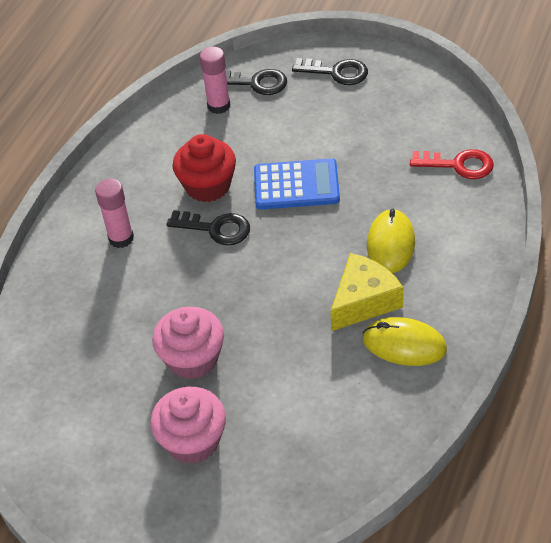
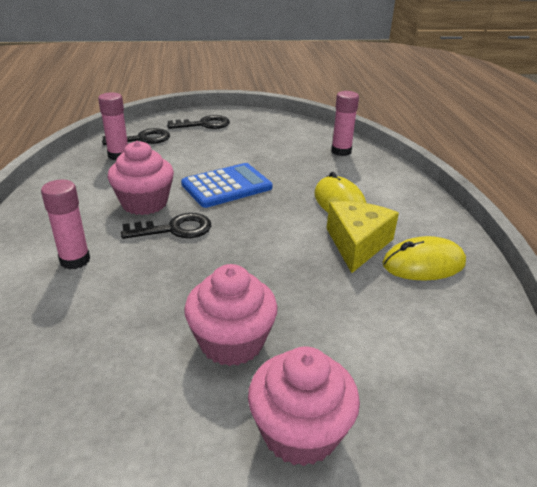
camera: 35 degrees left, 15 degrees down
red cupcake [172,134,236,202] -> pink cupcake [108,141,174,215]
red key [410,149,494,179] -> pink glue stick [331,91,359,156]

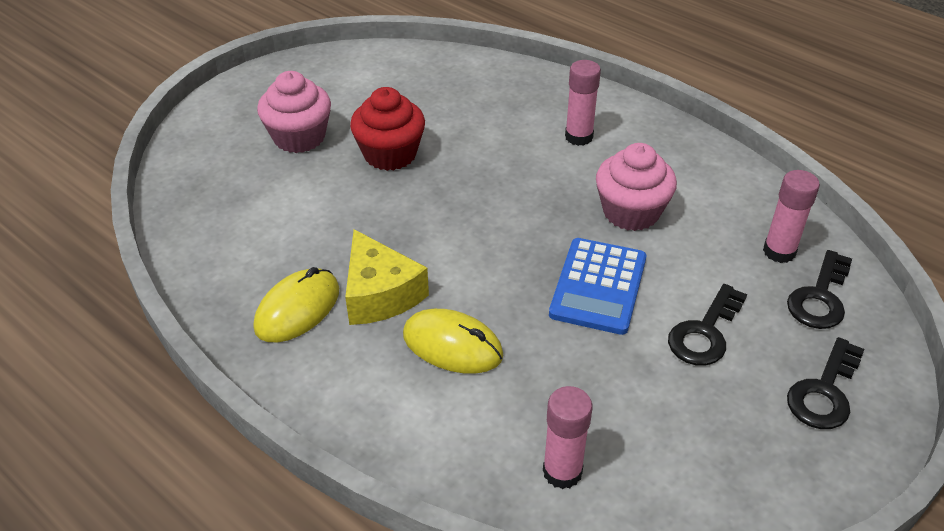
camera: 140 degrees right, 10 degrees up
black key [121,213,211,239] -> black key moved to [668,284,747,366]
pink cupcake [184,264,278,366] -> red cupcake [350,87,425,171]

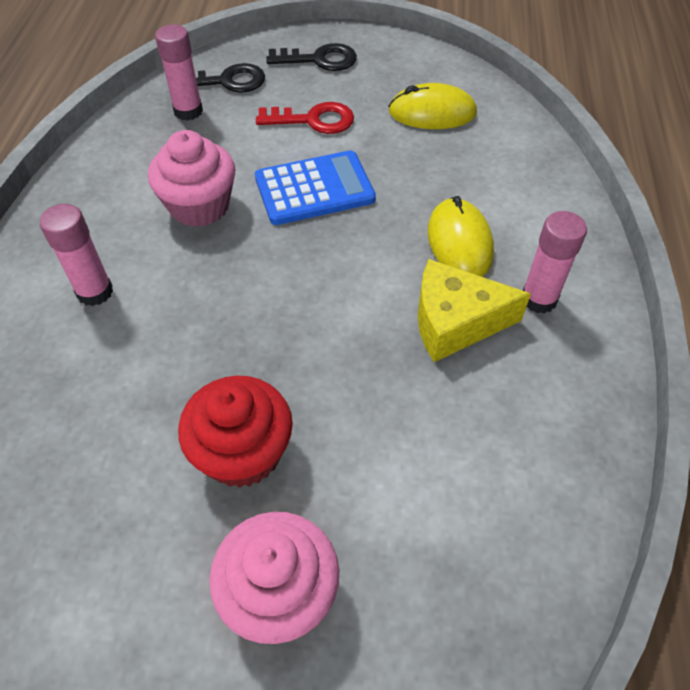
camera: 125 degrees left, 10 degrees up
yellow mouse [254,267,339,342] -> yellow mouse moved to [388,83,477,129]
yellow cheese [345,229,429,325] -> yellow cheese turned 120 degrees counterclockwise [418,259,531,362]
pink glue stick [543,386,592,489] -> pink glue stick moved to [523,211,587,314]
black key [668,284,747,366] -> red key [256,102,354,134]

